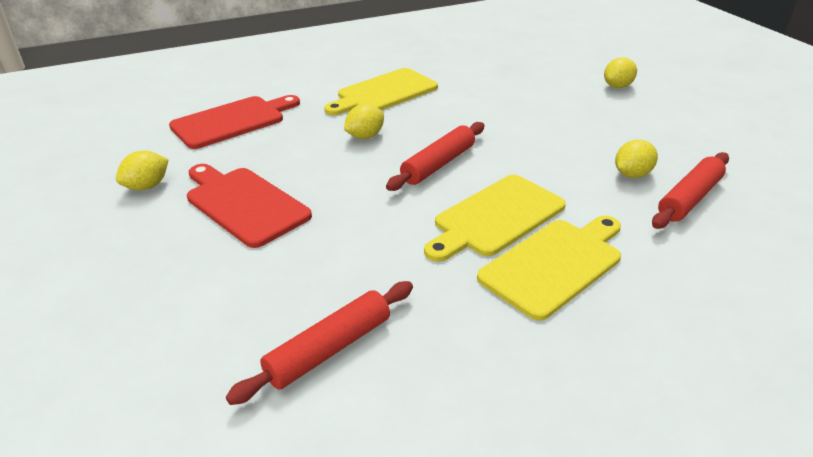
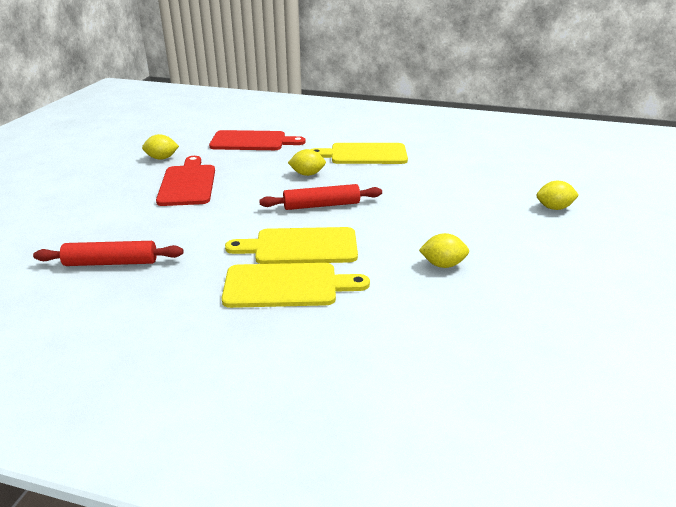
camera: 40 degrees right, 5 degrees down
red rolling pin [652,152,729,229] -> none

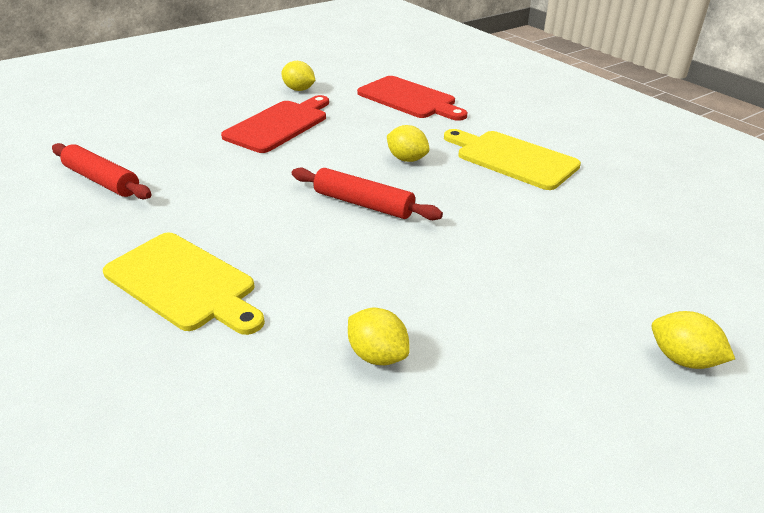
camera: 40 degrees right, 5 degrees up
yellow cutting board [225,227,358,264] -> none

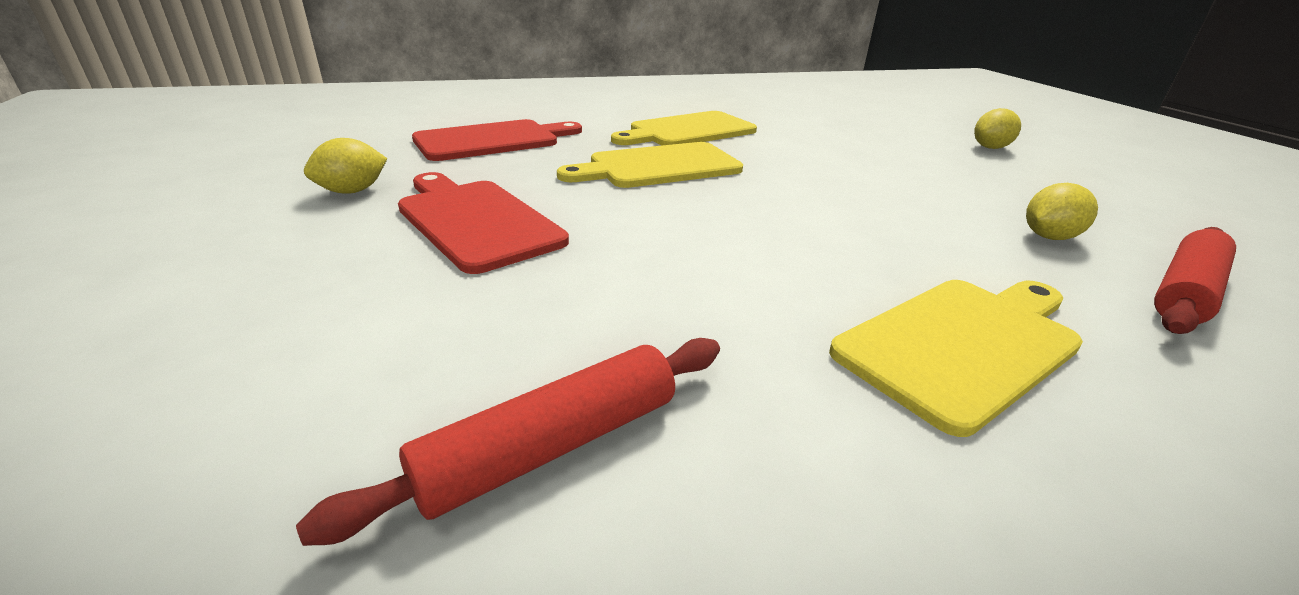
camera: 75 degrees left, 5 degrees down
red rolling pin [292,167,443,220] -> red rolling pin moved to [1154,227,1236,334]
yellow lemon [387,125,429,162] -> yellow cutting board [557,142,743,188]

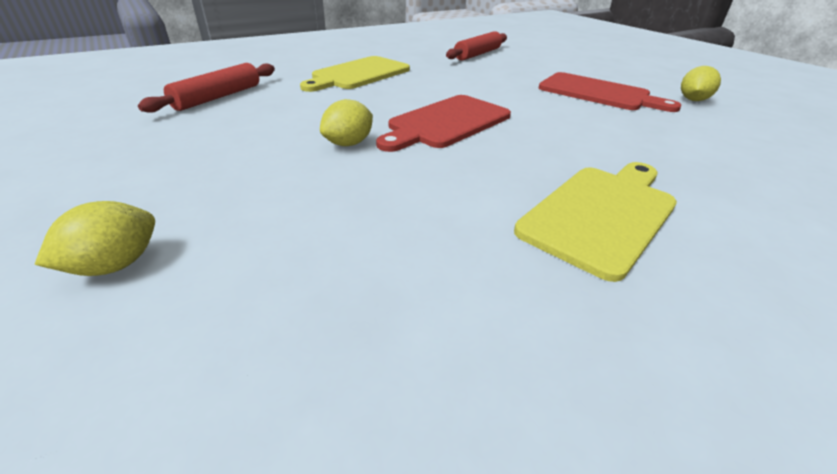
camera: 165 degrees right, 5 degrees up
red cutting board [412,119,582,161] -> red cutting board moved to [376,95,511,152]
yellow cutting board [557,142,743,188] -> none
yellow lemon [1026,183,1098,240] -> yellow lemon moved to [320,99,373,146]

